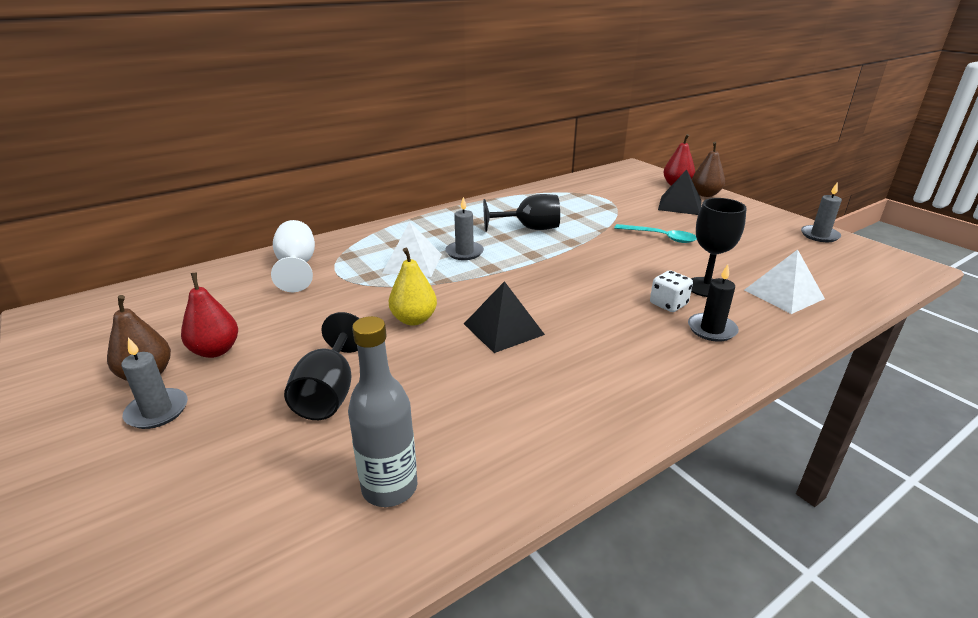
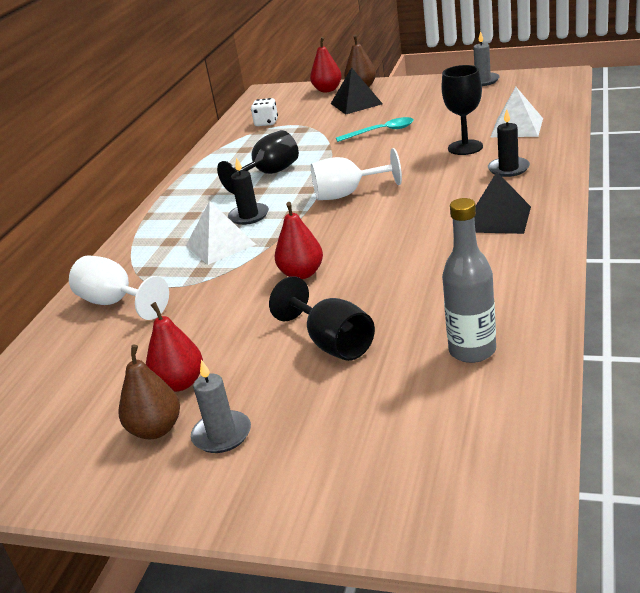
camera: 35 degrees left, 0 degrees up
yellow pear [389,248,437,326] -> red pear [275,202,323,279]
grey candle [445,197,484,260] -> black candle [228,157,269,225]
black pyramid [464,281,545,353] -> black pyramid moved to [474,172,531,234]
white dice [650,270,693,312] -> white dice moved to [251,98,278,126]
none -> white goblet [311,148,402,200]

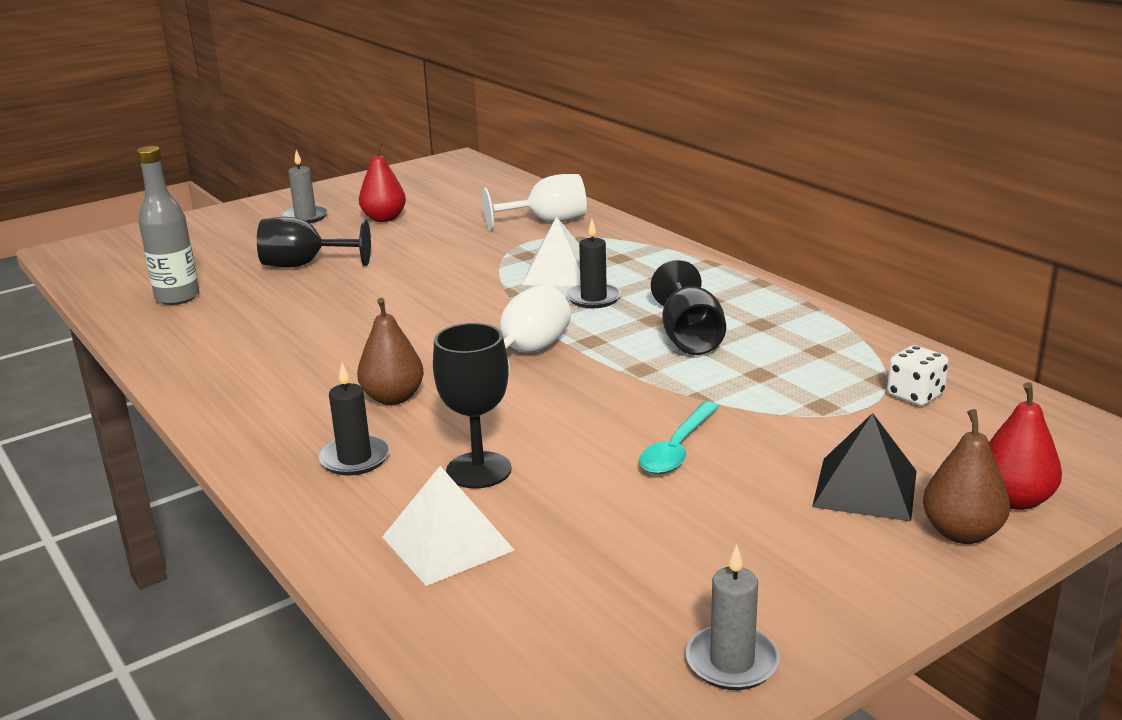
camera: 125 degrees right, 5 degrees down
brown pear [119,345,180,439] -> brown pear moved to [357,298,424,405]
red pear [275,202,323,279] -> none
black pyramid [474,172,531,234] -> none

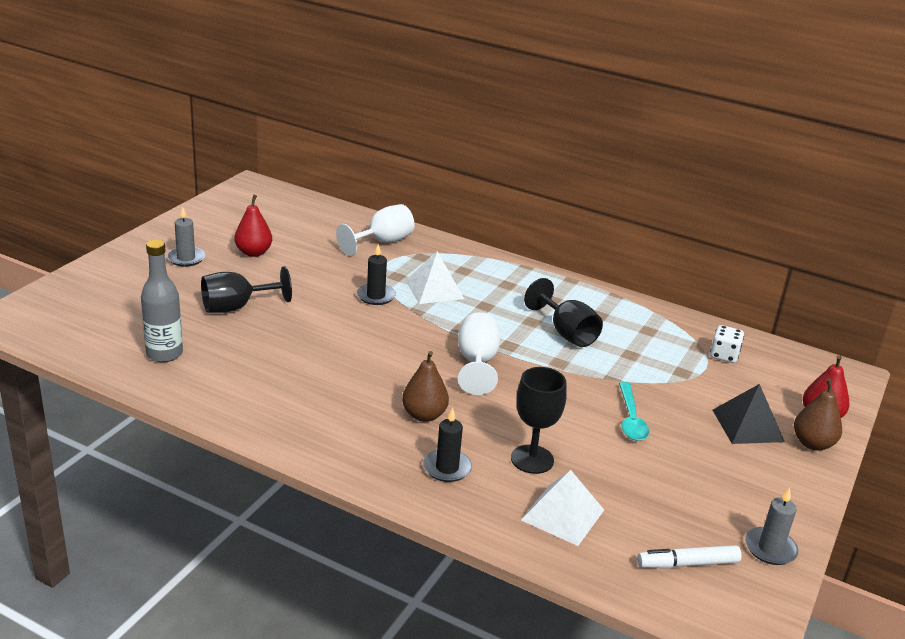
camera: 30 degrees left, 5 degrees up
black candle [566,219,621,308] -> black candle moved to [357,244,396,305]
none -> white marker [637,545,742,568]

